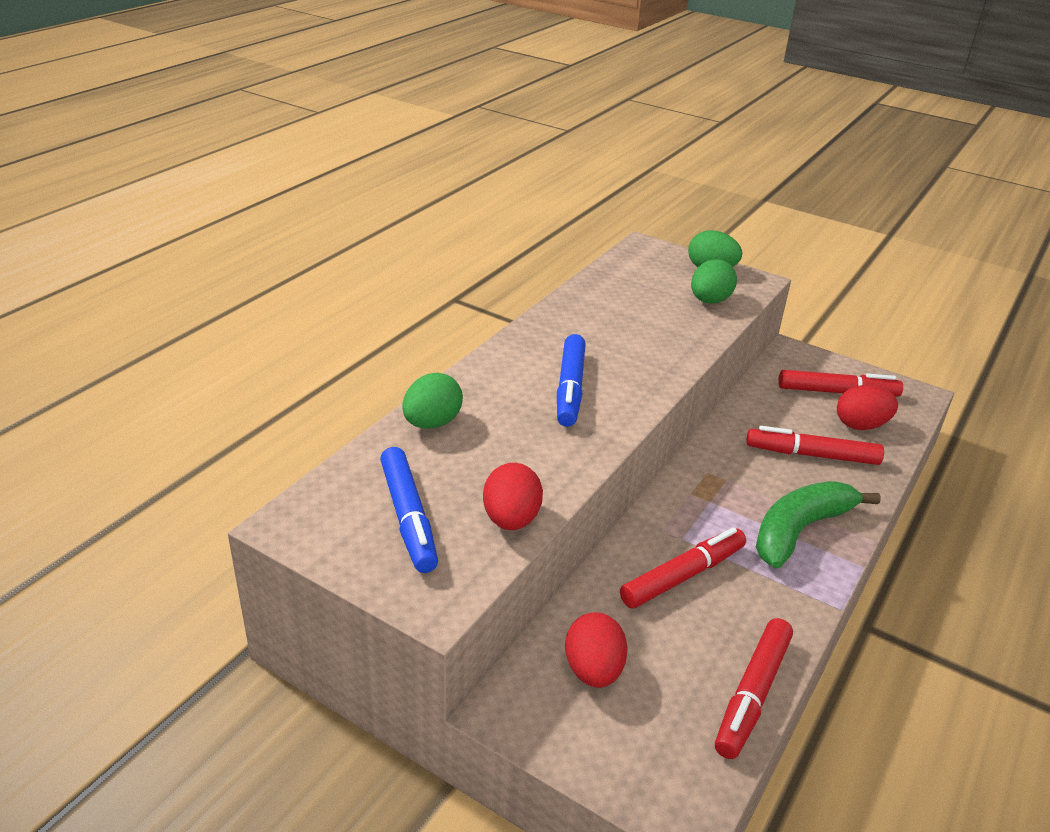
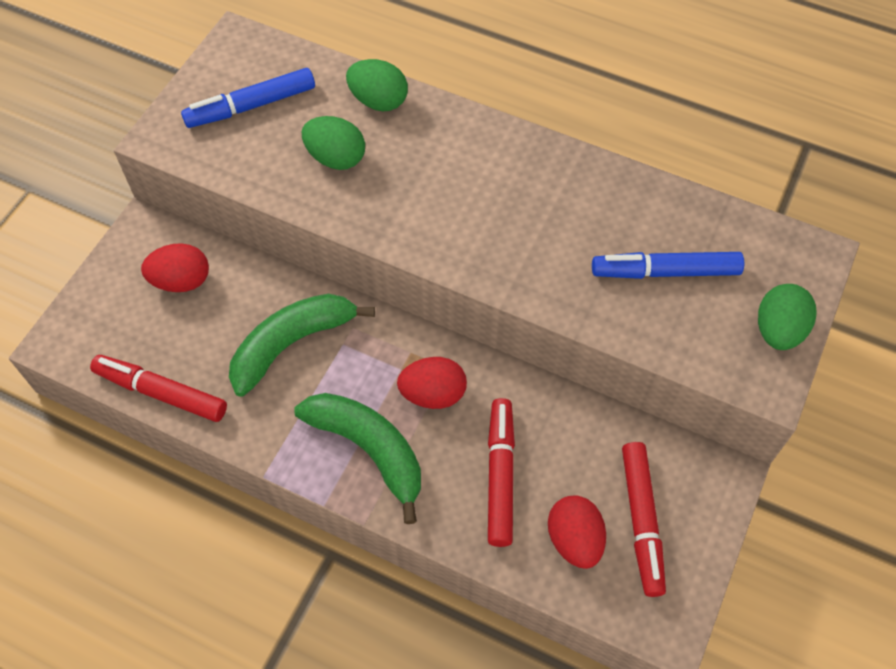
camera: 85 degrees right, 25 degrees up
red egg [483,463,543,530] -> red egg moved to [397,357,467,409]
blue marker [557,334,586,427] -> blue marker moved to [592,252,744,279]
red marker [620,528,746,609] -> green banana [229,294,375,397]
green egg [691,259,737,304] -> green egg moved to [302,116,365,170]

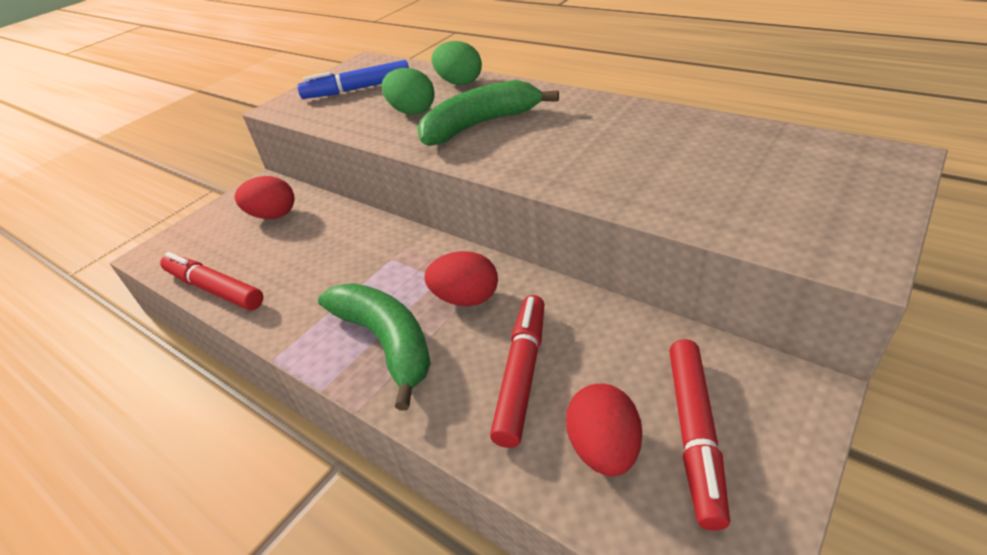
camera: 15 degrees right, 20 degrees down
green banana [229,294,375,397] -> green banana moved to [417,80,559,146]
blue marker [592,252,744,279] -> none
green egg [758,284,817,350] -> none

